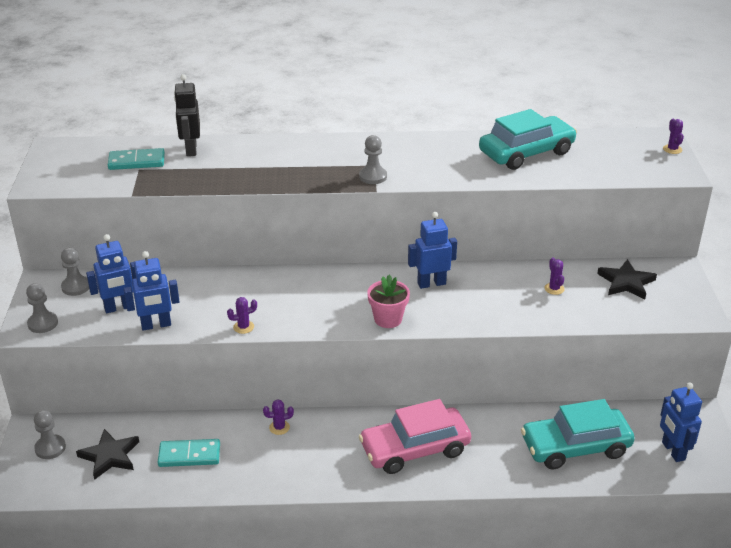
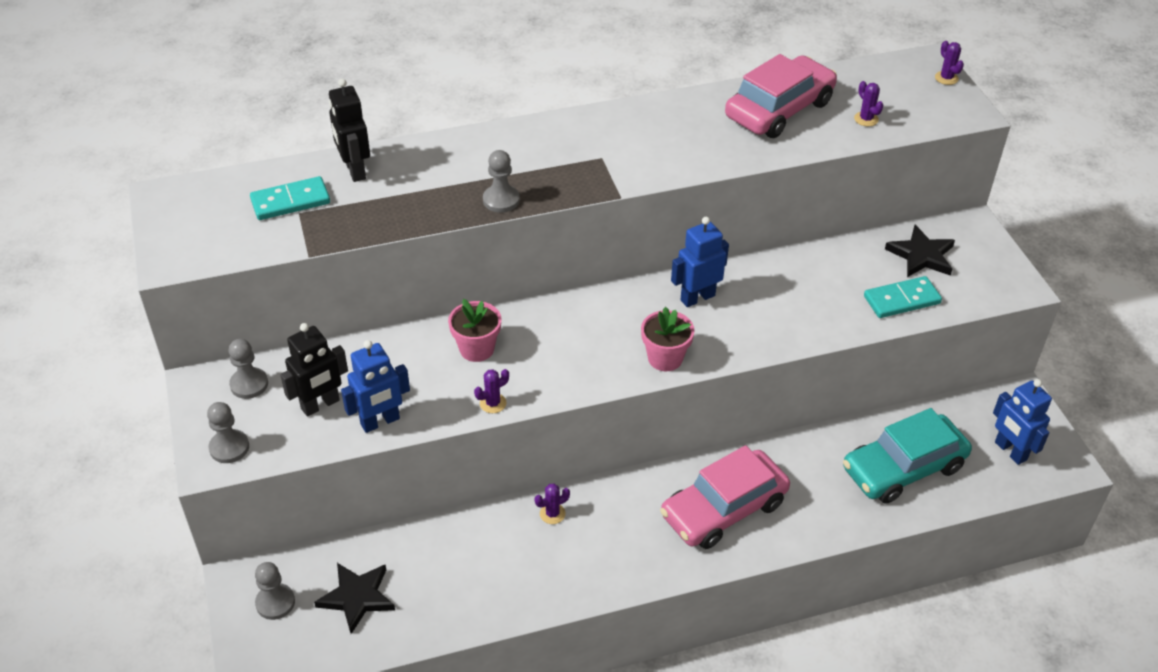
camera: 15 degrees left, 10 degrees up
blue robot [86,234,136,313] -> black robot [280,323,348,417]
turquoise domino [158,439,220,467] -> turquoise domino moved to [864,276,942,318]
grey pawn [359,135,387,184] -> grey pawn moved to [483,150,520,213]
turquoise car [479,109,577,170] -> pink car [725,54,837,138]
purple cactus [544,258,565,295] -> purple cactus moved to [854,81,883,126]
none -> pink flower pot [448,299,502,362]

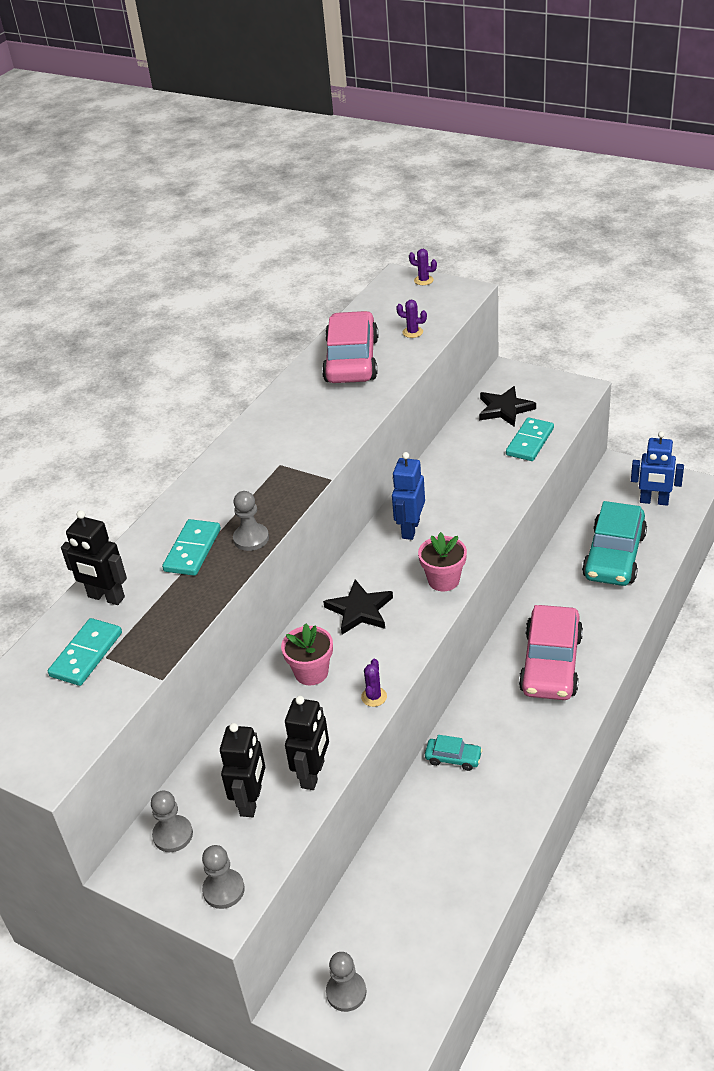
camera: 40 degrees left, 5 degrees down
black star [314,563,395,634] -> black star moved to [323,579,393,635]
blue robot [341,340,410,433] -> black robot [285,696,329,790]
purple cactus [535,484,570,524] -> turquoise car [425,735,483,771]
none -> turquoise domino [162,519,221,576]

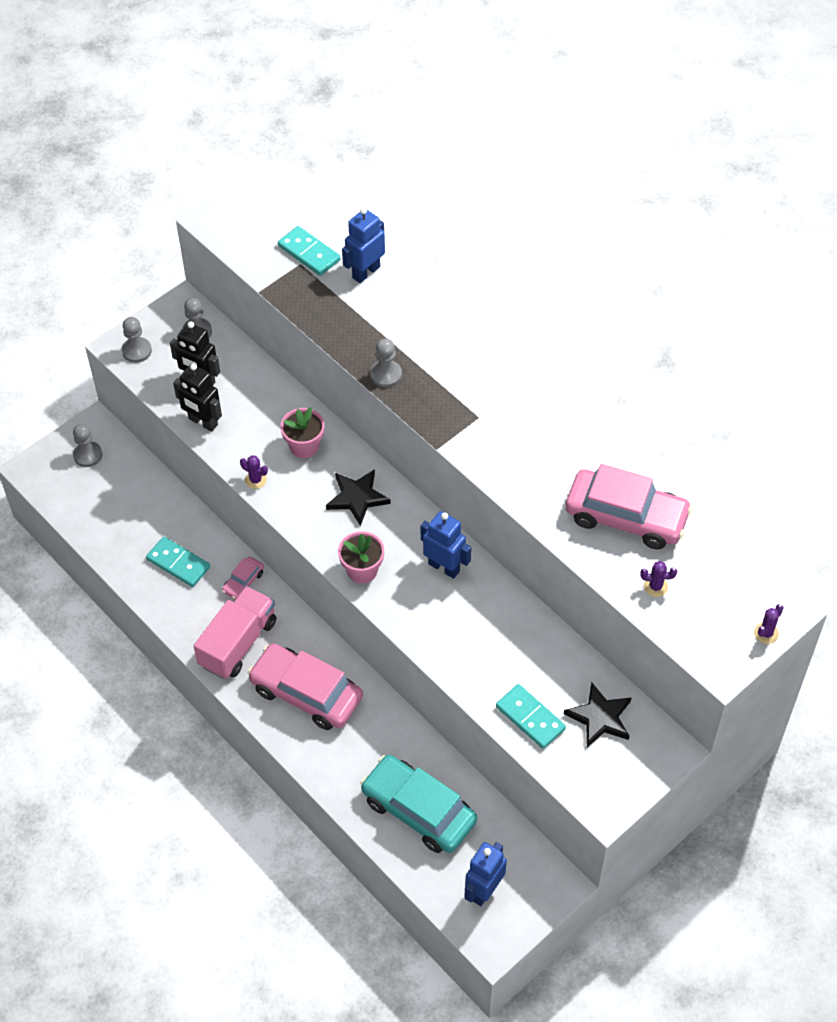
camera: 105 degrees right, 15 degrees up
black robot [61,510,127,605] -> blue robot [342,207,385,283]
turquoise domino [162,519,221,576] -> turquoise domino moved to [146,537,210,587]
purple cactus [396,300,427,338] -> purple cactus turned 60 degrees clockwise [640,561,677,597]
turquoise car [425,735,483,771] -> pink car [222,556,264,600]
none -> pink truck [194,586,276,679]

